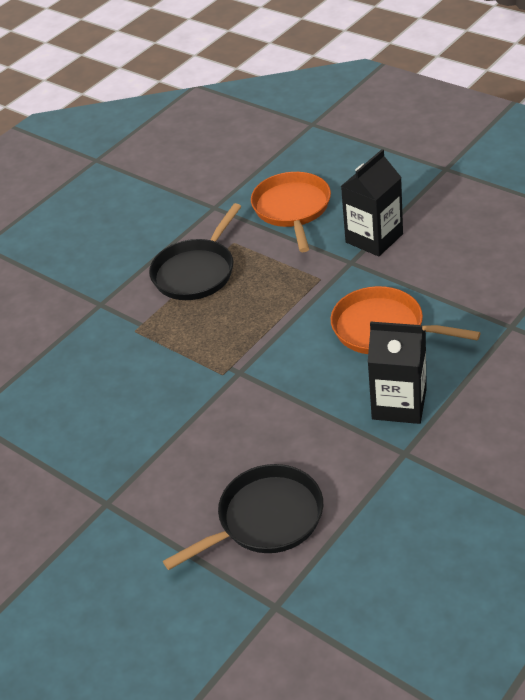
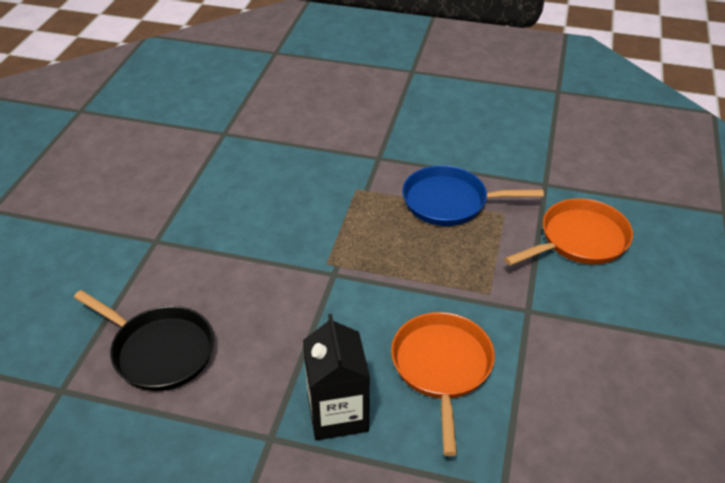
camera: 60 degrees right, 0 degrees up
black pan [149,203,242,300] -> blue pan [402,165,544,226]
black carton [341,149,403,256] -> none

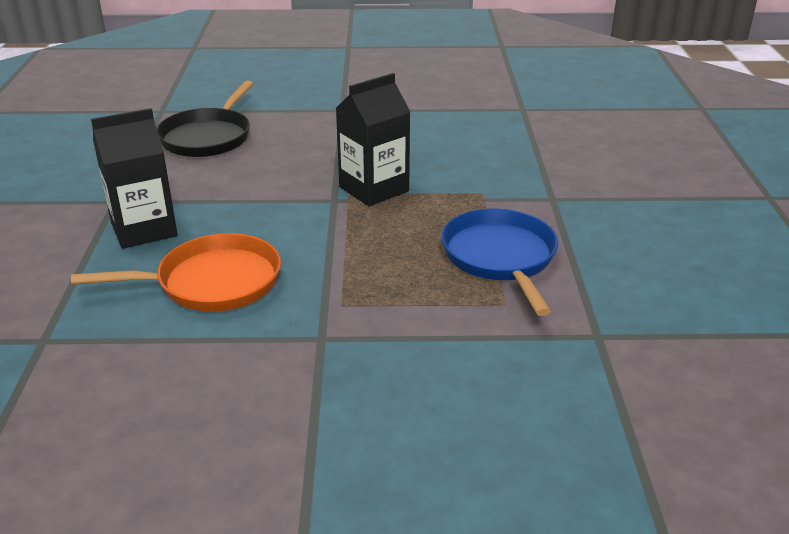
camera: 75 degrees right, 10 degrees down
orange pan [504,198,633,266] -> none
none -> black carton [336,73,410,206]

